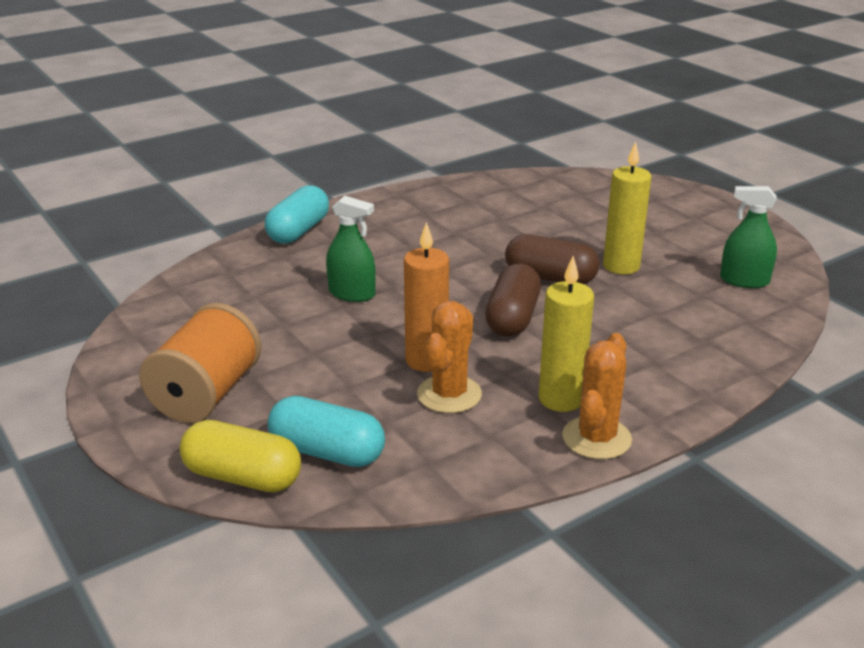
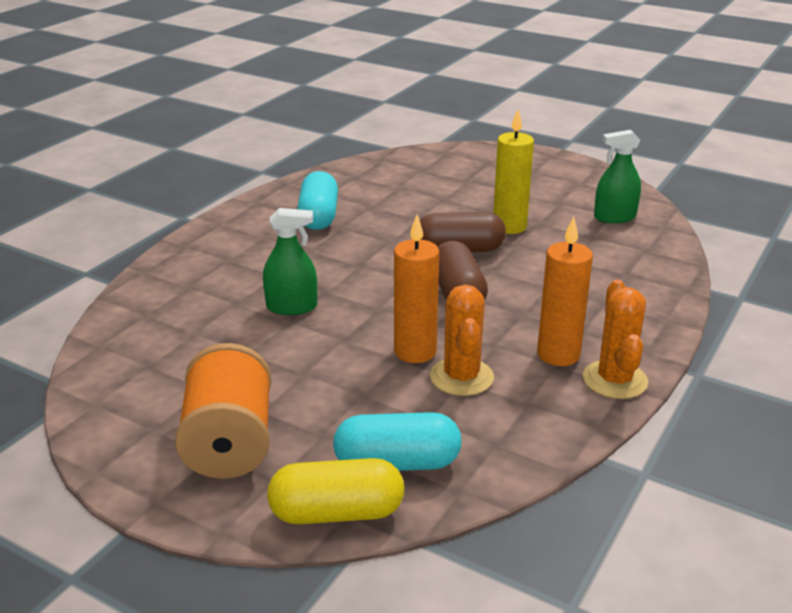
camera: 25 degrees left, 0 degrees up
turquoise capsule [265,185,329,244] -> turquoise capsule moved to [297,171,338,230]
yellow candle [539,256,594,412] -> orange candle [537,217,593,366]

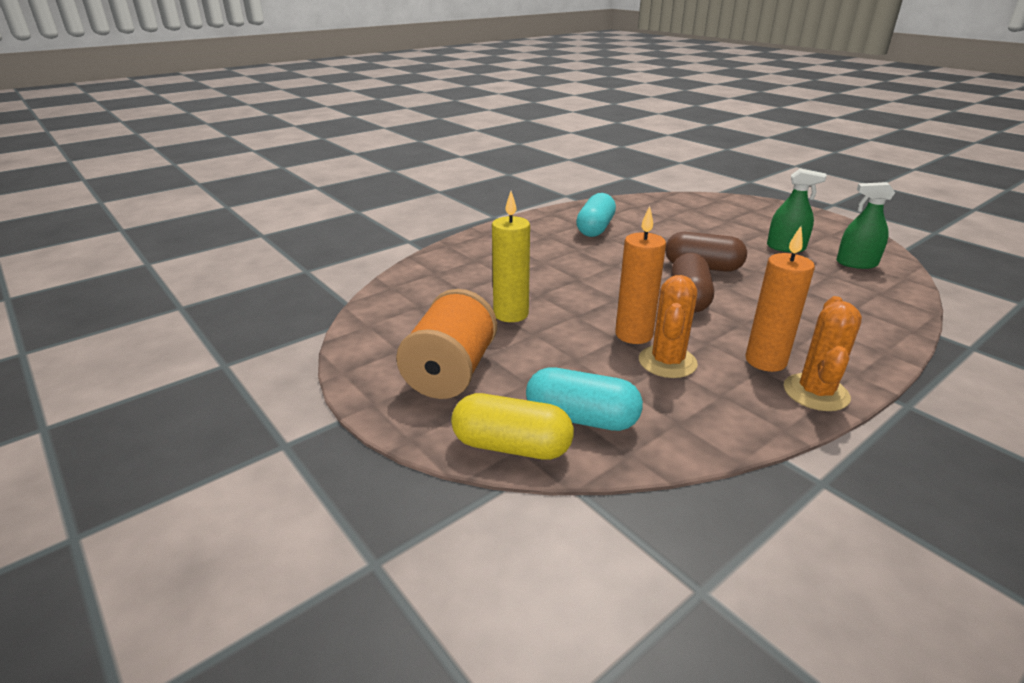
camera: 20 degrees right, 0 degrees up
green spray bottle [263,208,317,315] -> green spray bottle moved to [767,169,827,252]
yellow candle [493,109,534,234] -> yellow candle moved to [492,191,530,322]

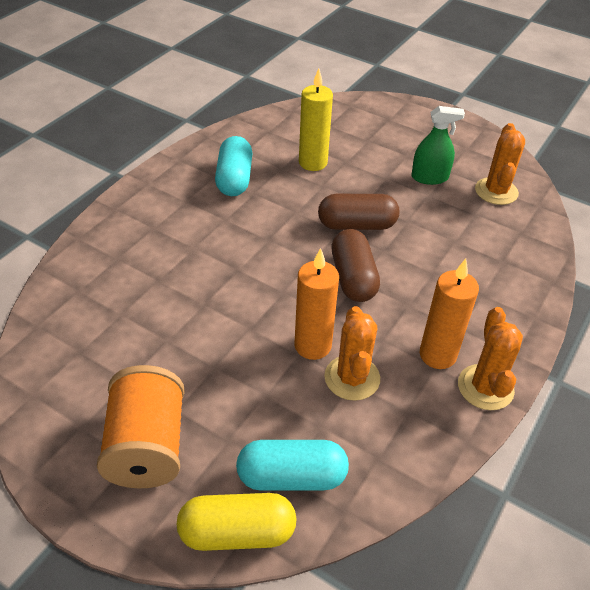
camera: 20 degrees left, 15 degrees up
yellow candle [492,191,530,322] -> yellow candle moved to [299,68,333,171]
green spray bottle [837,182,895,269] -> orange cactus [475,123,525,205]

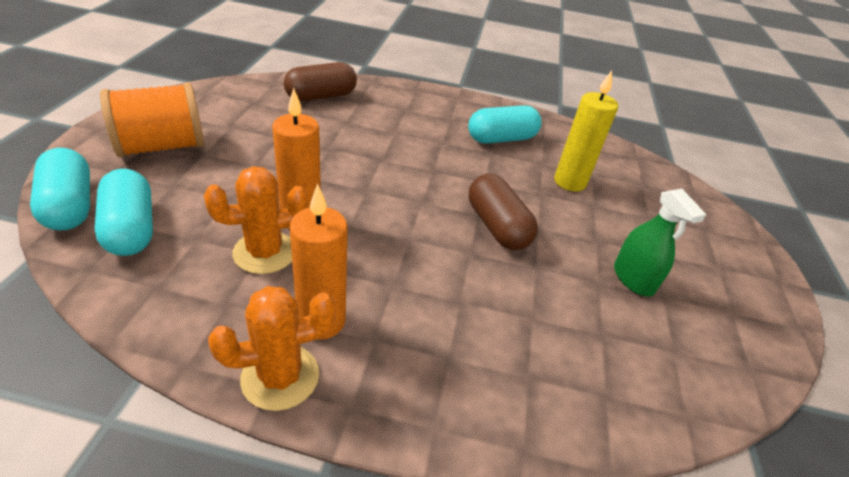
camera: 65 degrees right, 5 degrees down
yellow capsule [177,493,297,551] -> turquoise capsule [30,148,90,231]
brown capsule [331,229,380,302] -> brown capsule moved to [284,62,357,101]
orange cactus [475,123,525,205] -> none

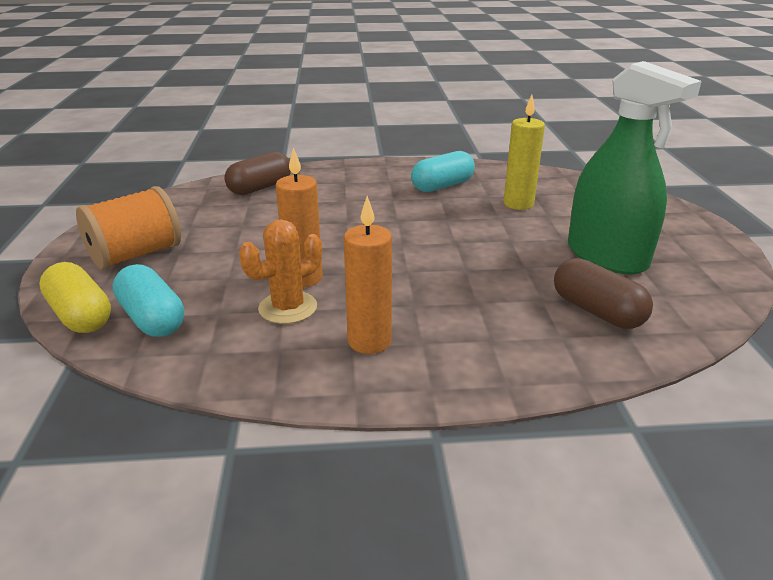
camera: 10 degrees left, 10 degrees down
turquoise capsule [30,148,90,231] -> yellow capsule [39,262,111,333]
orange cactus [208,286,336,411] -> none
brown capsule [469,174,538,250] -> brown capsule moved to [554,258,653,329]
green spray bottle [614,189,706,296] -> green spray bottle [568,61,702,275], size x1.93

